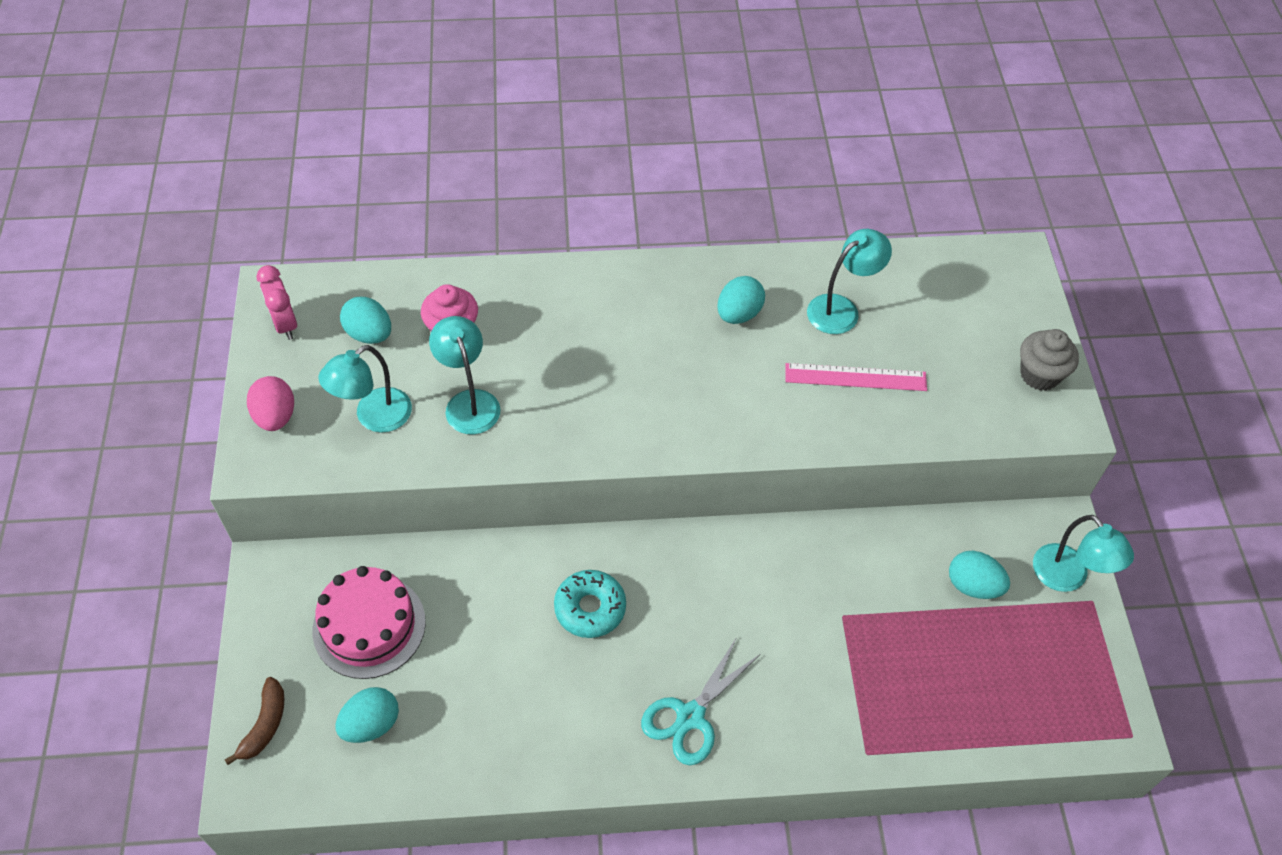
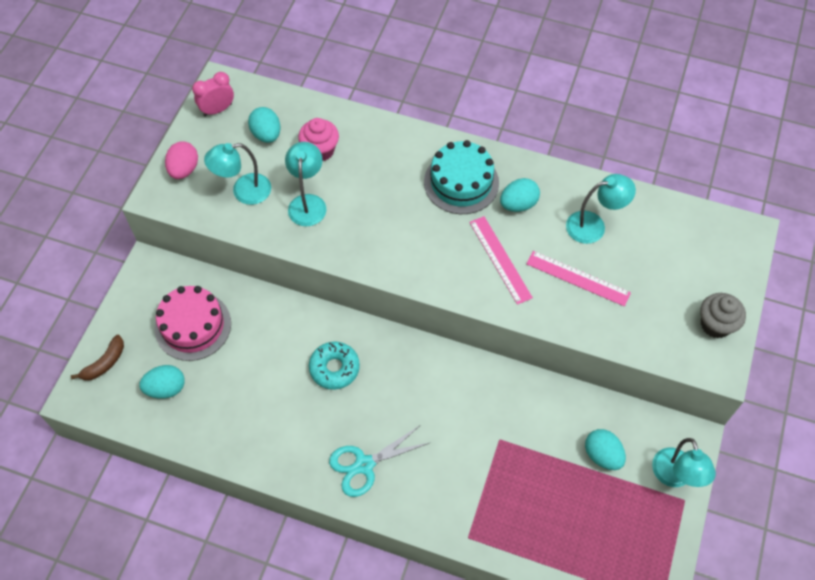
camera: 25 degrees right, 5 degrees up
pink clock [256,265,297,340] -> pink clock turned 60 degrees clockwise [192,72,234,116]
none -> turquoise cake [424,140,499,214]
none -> pink ruler [469,216,533,305]

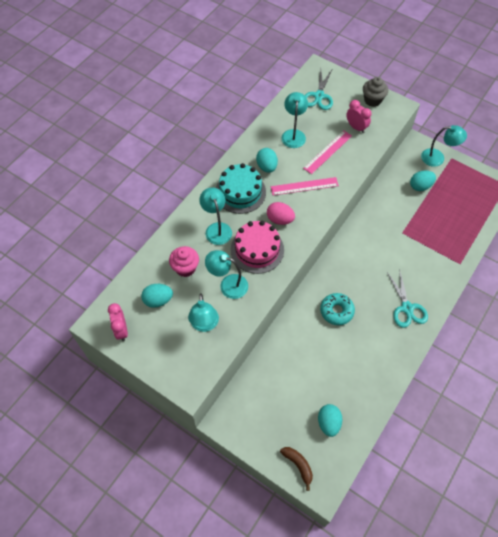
camera: 75 degrees left, 0 degrees up
pink cake [155,286,231,361] -> pink cake moved to [231,221,284,274]
pink egg [165,142,198,179] -> pink egg moved to [267,202,295,225]
none -> turquoise lamp [199,187,232,245]
none -> turquoise scissors [305,69,333,110]
none -> pink clock [346,100,371,133]

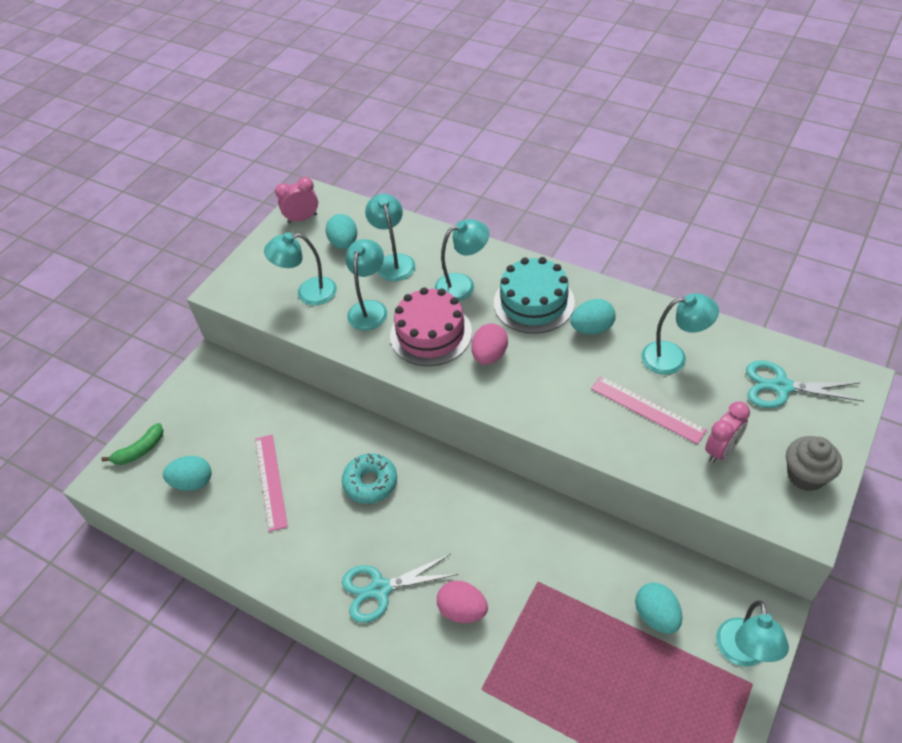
camera: 90 degrees right, 10 degrees down
pink cupcake [169,246,199,277] -> turquoise lamp [365,194,415,281]
pink ruler [271,177,339,196] -> pink ruler moved to [255,435,288,532]
brown banana [280,447,313,491] -> green banana [101,423,164,465]
none -> pink egg [437,581,488,623]

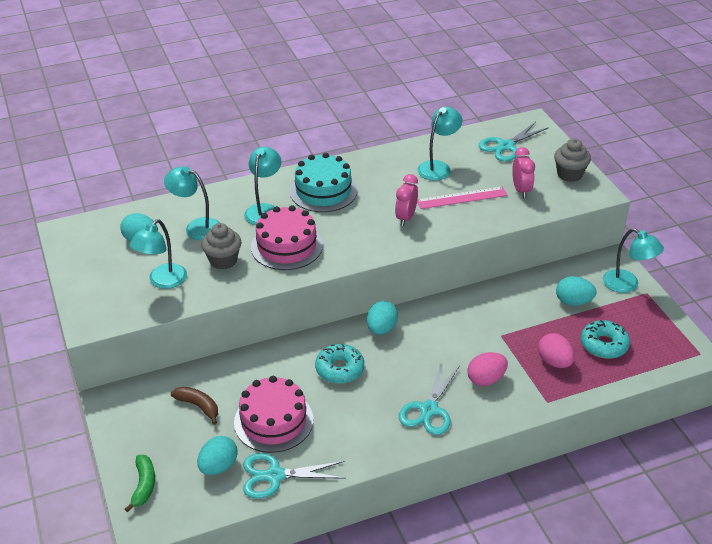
camera: 55 degrees left, 10 degrees down
pink ruler [255,435,288,532] -> pink cake [234,376,313,453]
pink clock [275,177,318,223] -> pink clock moved to [395,174,418,226]
turquoise lamp [345,239,387,330] -> grey cupcake [201,223,241,270]
pink egg [471,323,508,365] -> pink egg moved to [538,333,575,368]
turquoise egg [570,299,616,335] -> turquoise egg moved to [367,301,398,335]
none -> brown banana [171,387,218,425]
none -> turquoise scissors [243,453,346,499]
none -> turquoise donut [581,320,630,359]

